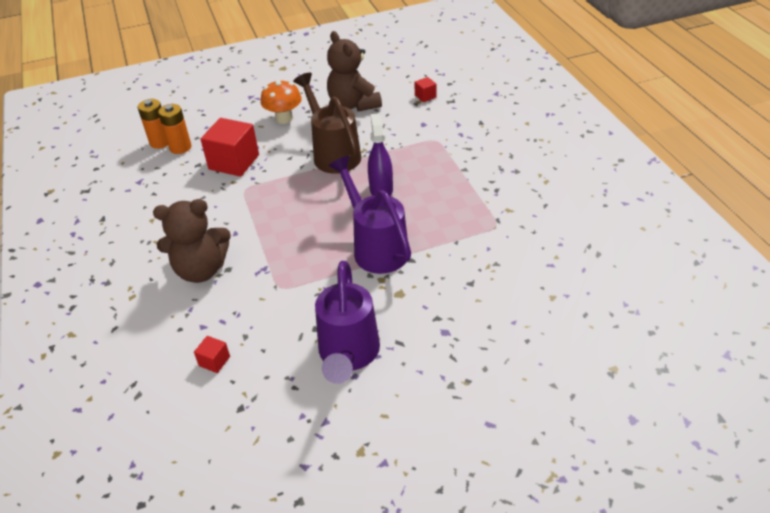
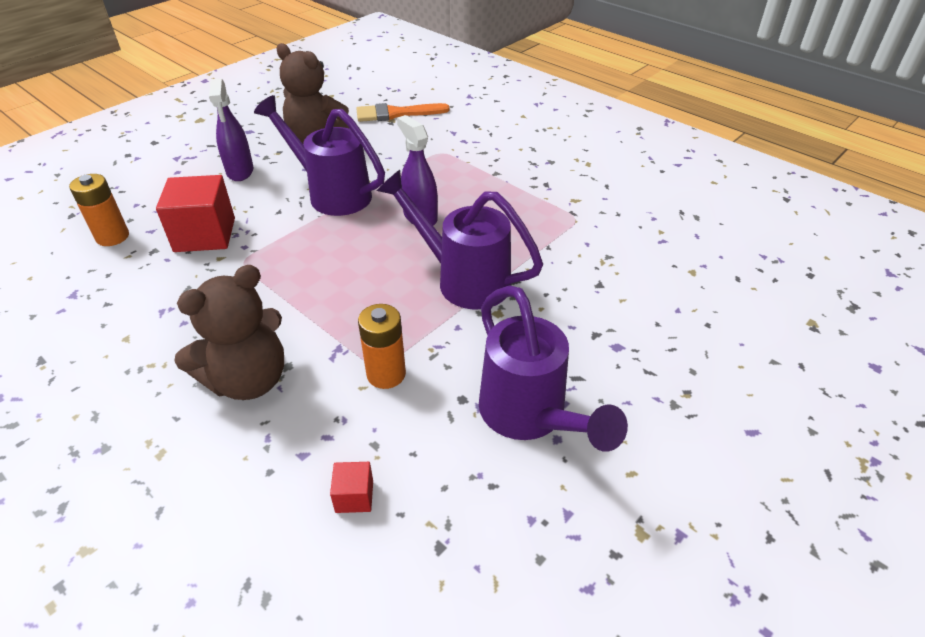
camera: 30 degrees left, 0 degrees up
orange battery [138,99,168,149] -> orange battery moved to [358,304,406,389]
orange mushroom [261,79,302,124] -> purple spray bottle [209,78,253,181]
brown watering can [293,73,361,174] -> purple watering can [254,95,385,216]
red cube [414,77,437,102] -> orange brush [356,103,450,122]

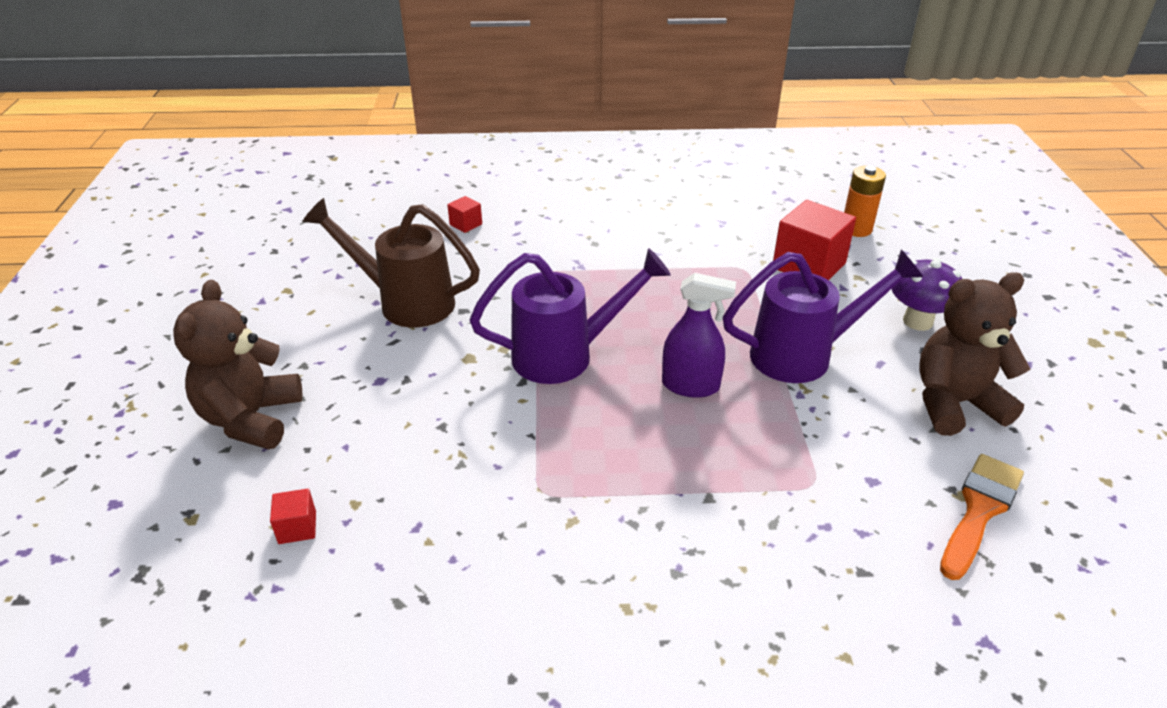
camera: 135 degrees right, 5 degrees down
brown teddy bear [174,265,284,400] -> brown teddy bear moved to [173,280,303,449]
purple spray bottle [209,78,253,181] -> purple mushroom [892,258,962,331]
orange battery [358,304,406,389] -> none
purple watering can [479,285,628,451] -> brown watering can [302,198,480,327]
none -> red cube [270,489,316,544]

